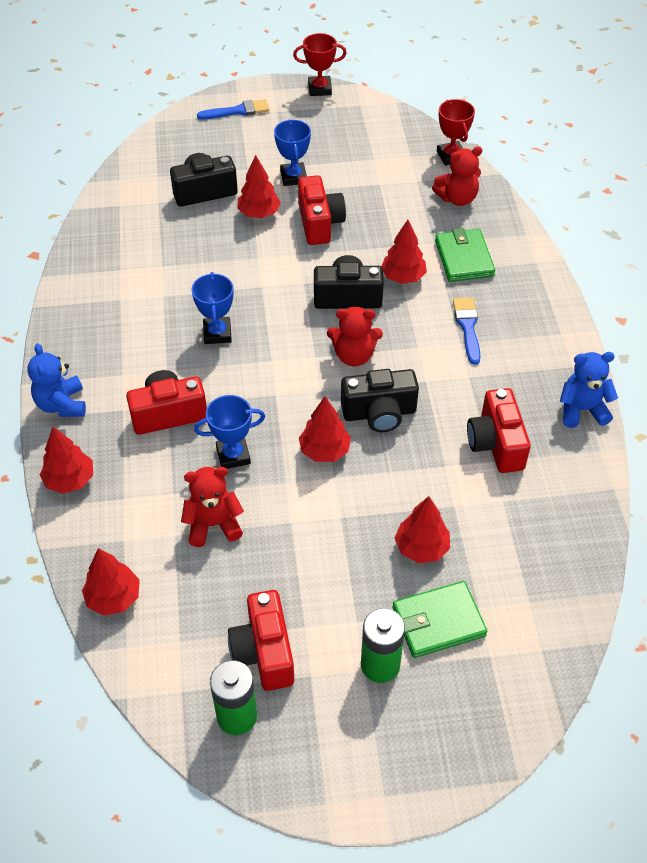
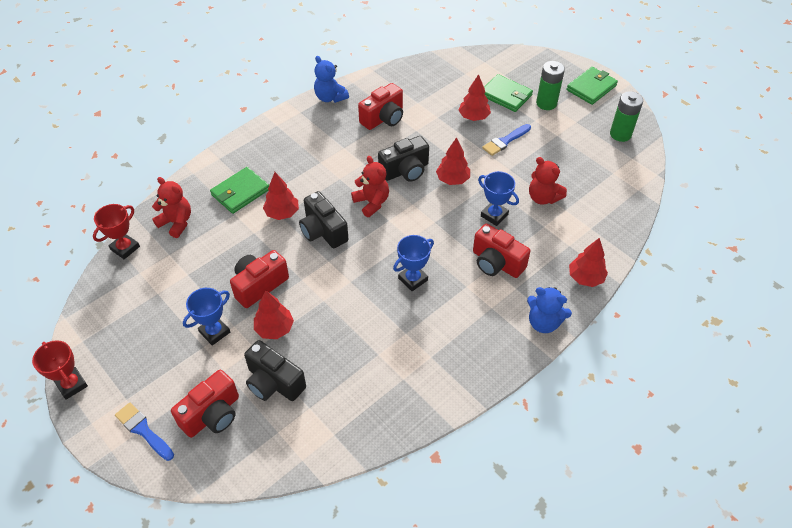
camera: 125 degrees left, 0 degrees up
blue teddy bear [27,343,86,417] -> blue teddy bear turned 75 degrees clockwise [527,287,572,333]
red tree [82,548,140,616] -> none
red camera [228,590,294,691] -> red camera moved to [171,370,239,438]
black camera [341,369,419,432] -> black camera turned 105 degrees clockwise [378,136,429,182]
blue brush [453,298,481,365] -> blue brush moved to [482,124,531,156]
none -> green wallet [566,67,618,105]

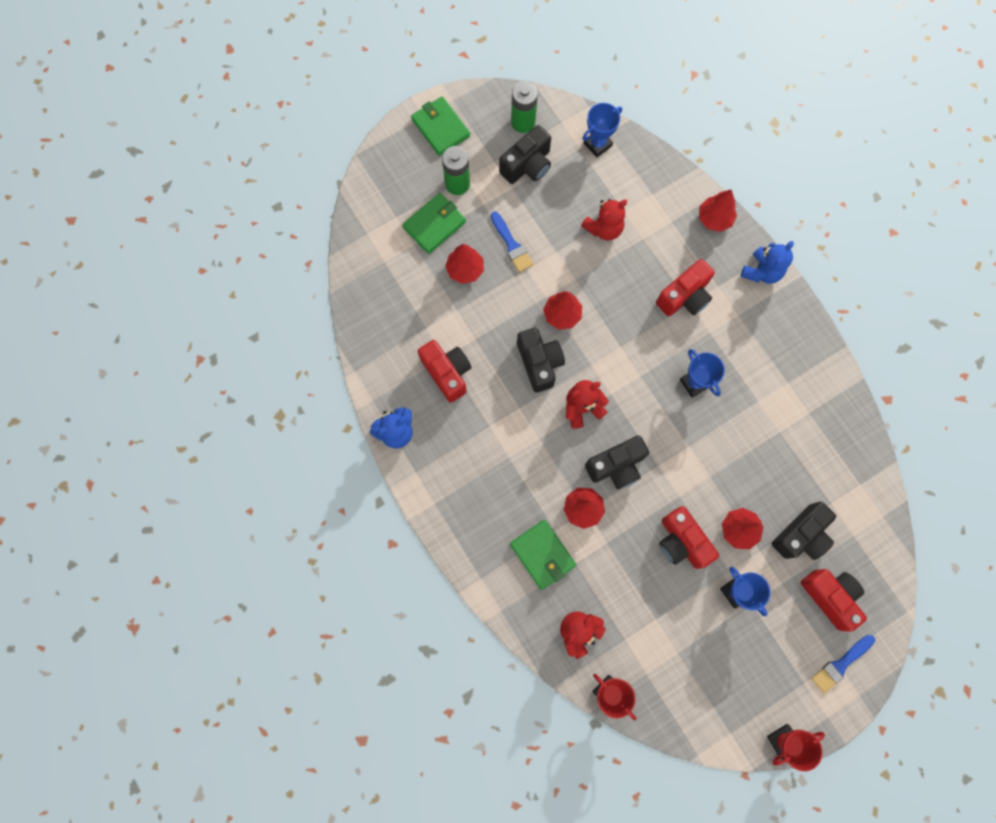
camera: 80 degrees left, 25 degrees up
blue trophy [478,171,519,226] -> blue trophy moved to [582,103,622,157]
none -> black camera [499,125,551,184]

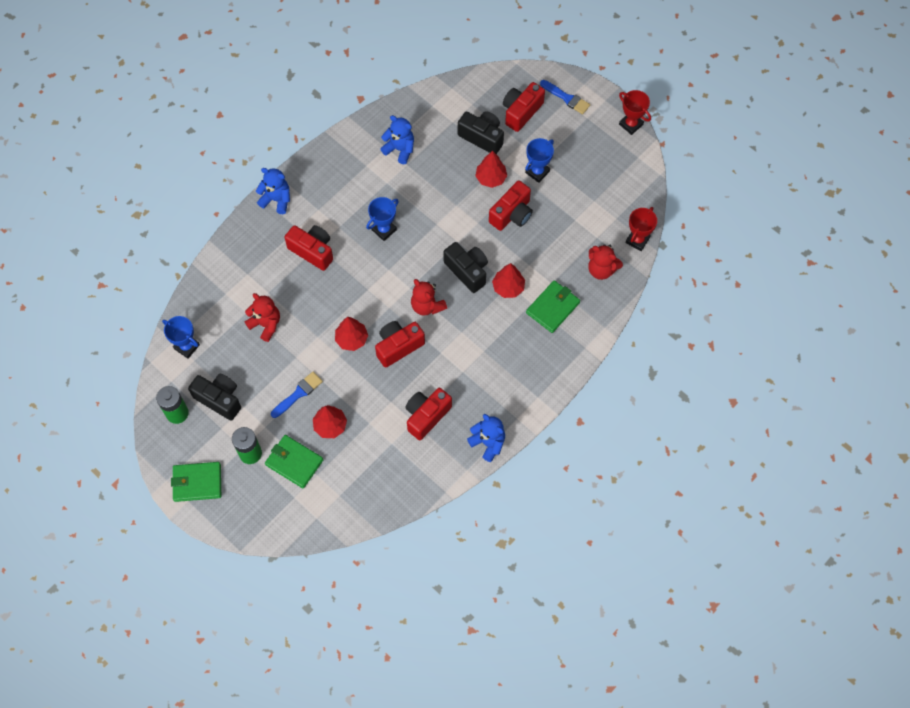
camera: 105 degrees left, 10 degrees down
green wallet [411,96,470,156] -> green wallet turned 45 degrees clockwise [171,462,221,502]
black camera [517,328,565,393] -> red camera [375,321,425,368]
red tree [699,189,737,232] -> none
none -> blue teddy bear [380,115,414,164]

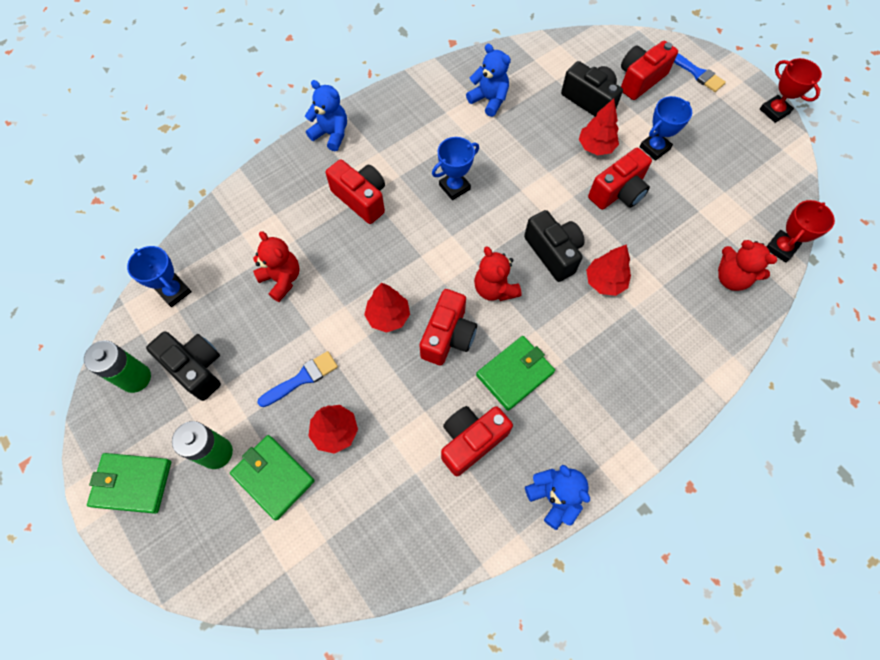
camera: 10 degrees right, 0 degrees up
red camera [375,321,425,368] -> red camera turned 135 degrees clockwise [420,289,477,366]
green wallet [526,280,580,333] -> green wallet moved to [476,336,555,411]

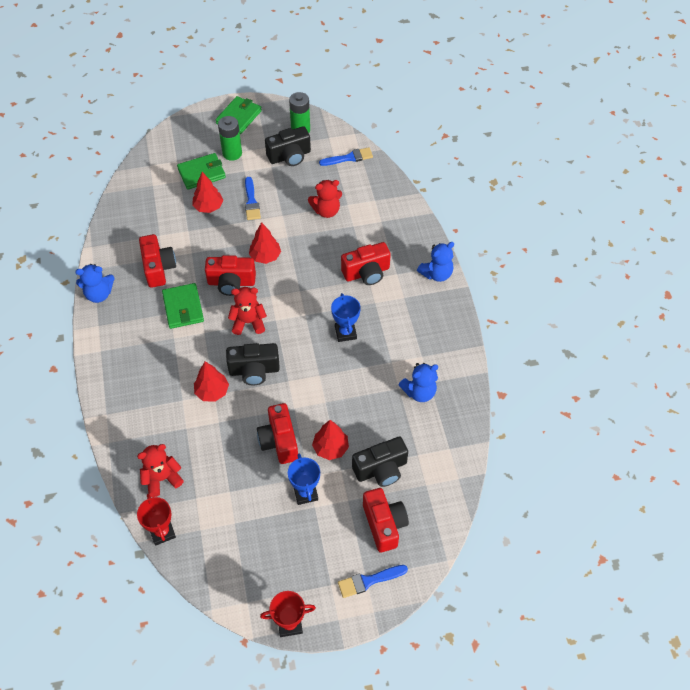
camera: 115 degrees right, 10 degrees down
blue trophy [127,246,192,307] -> blue brush [319,147,373,166]
red camera [420,289,477,366] -> red camera turned 45 degrees counterclockwise [205,255,256,296]

